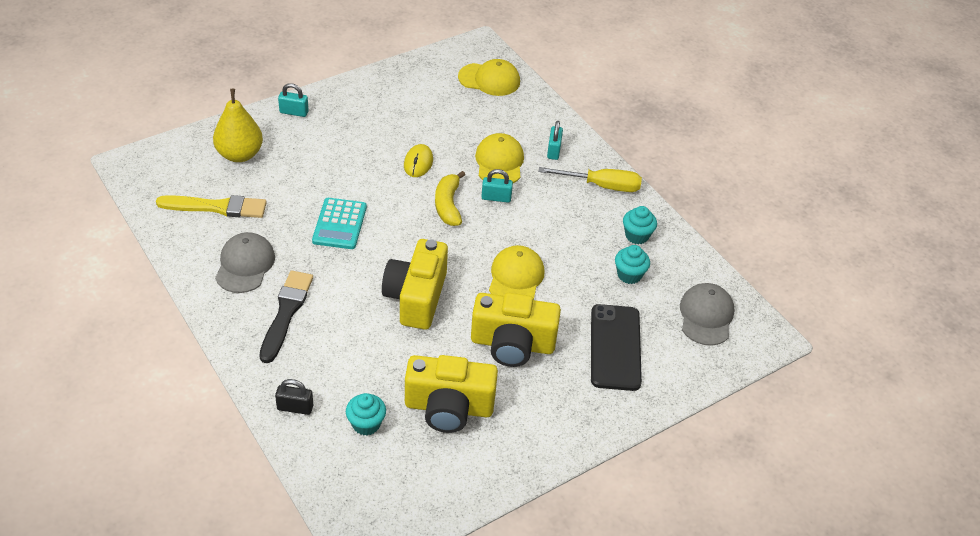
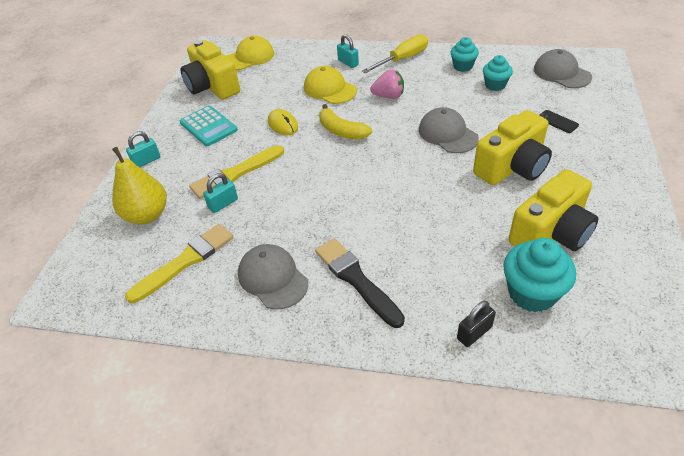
camera: 40 degrees left, 0 degrees up
turquoise calculator [312,198,367,249] -> turquoise calculator moved to [180,105,238,146]
turquoise cupcake [346,393,386,436] -> turquoise cupcake [503,238,576,312], size x1.61
yellow camera [382,239,448,330] -> yellow camera moved to [180,40,240,100]
turquoise padlock [481,169,513,203] -> turquoise padlock moved to [203,173,238,213]
yellow cap [489,245,545,300] -> grey cap [419,107,479,153]
black phone [591,304,642,391] -> black phone [539,110,579,133], size x0.43
none -> yellow brush [189,145,284,199]
none -> pink strawberry [370,69,404,99]

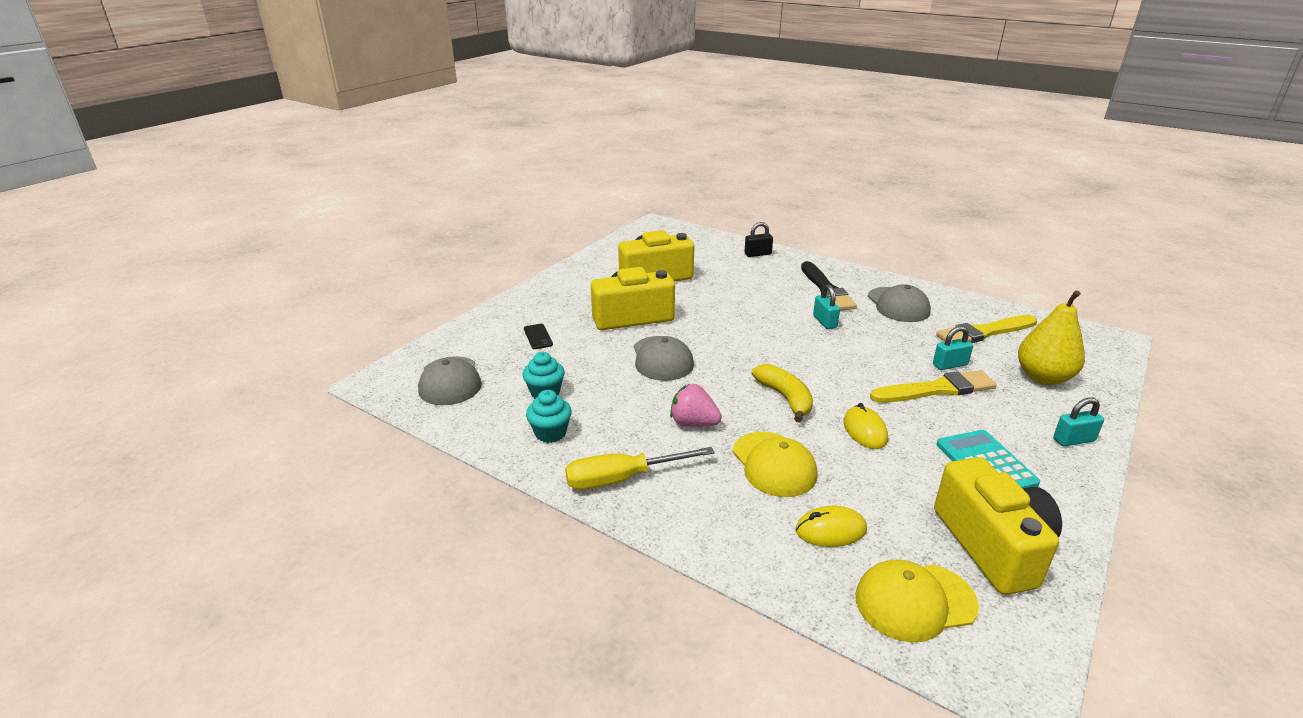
camera: 160 degrees left, 15 degrees down
turquoise padlock [337,34,359,68] -> turquoise padlock moved to [813,285,840,329]
turquoise cupcake [503,238,576,312] -> none
none -> yellow mouse [795,506,867,547]

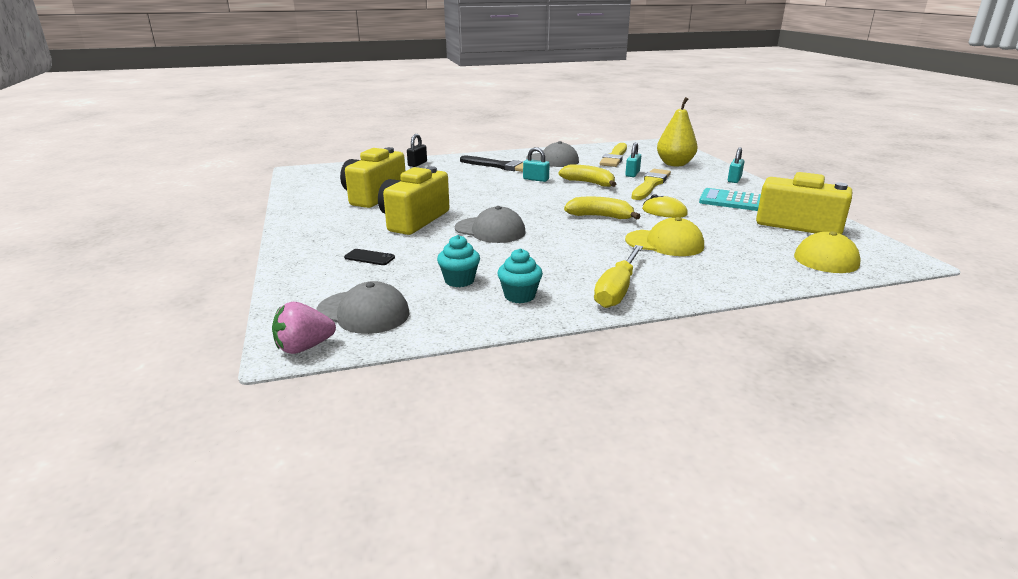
camera: 50 degrees left, 5 degrees down
pink strawberry [670,384,722,427] -> pink strawberry moved to [272,302,336,354]
yellow mouse [795,506,867,547] -> none
none -> yellow banana [559,165,616,187]

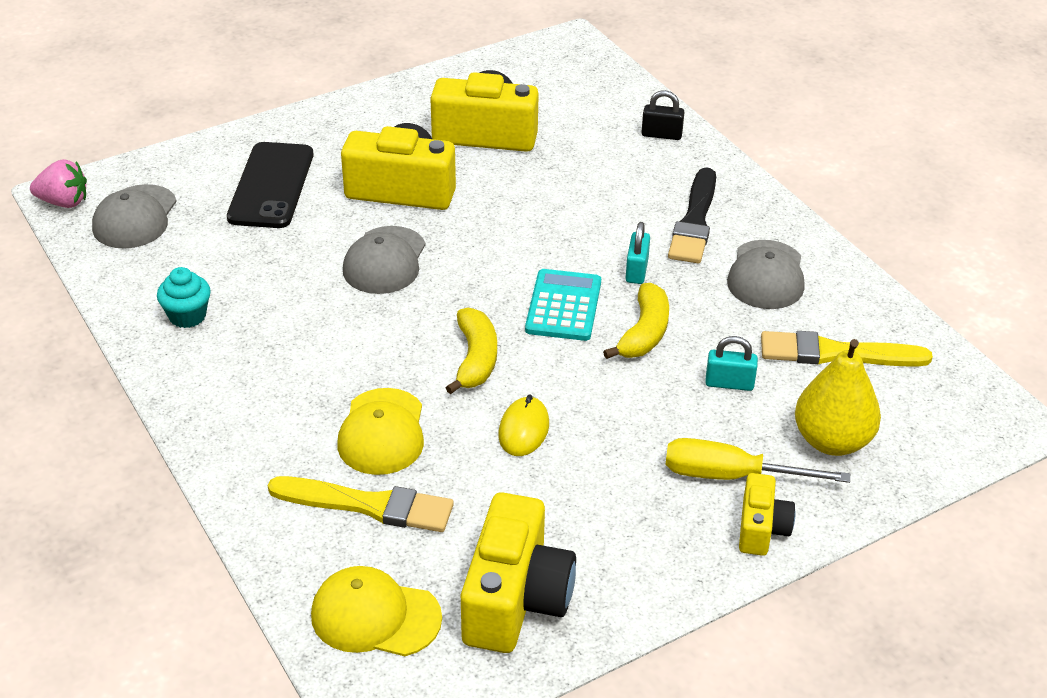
camera: 75 degrees right, 15 degrees up
pink strawberry [272,302,336,354] -> pink strawberry turned 135 degrees clockwise [30,159,87,208]
black phone [344,249,395,265] -> black phone [227,142,313,228], size x2.30
turquoise cupcake [437,235,480,287] -> none
yellow screwdriver [594,245,643,308] -> yellow screwdriver moved to [665,438,850,483]
yellow brush [631,169,671,200] -> yellow brush moved to [268,476,454,532]
turquoise calculator [699,188,761,211] -> turquoise calculator moved to [525,269,601,341]
turquoise padlock [728,147,745,183] -> yellow camera [739,473,795,556]

